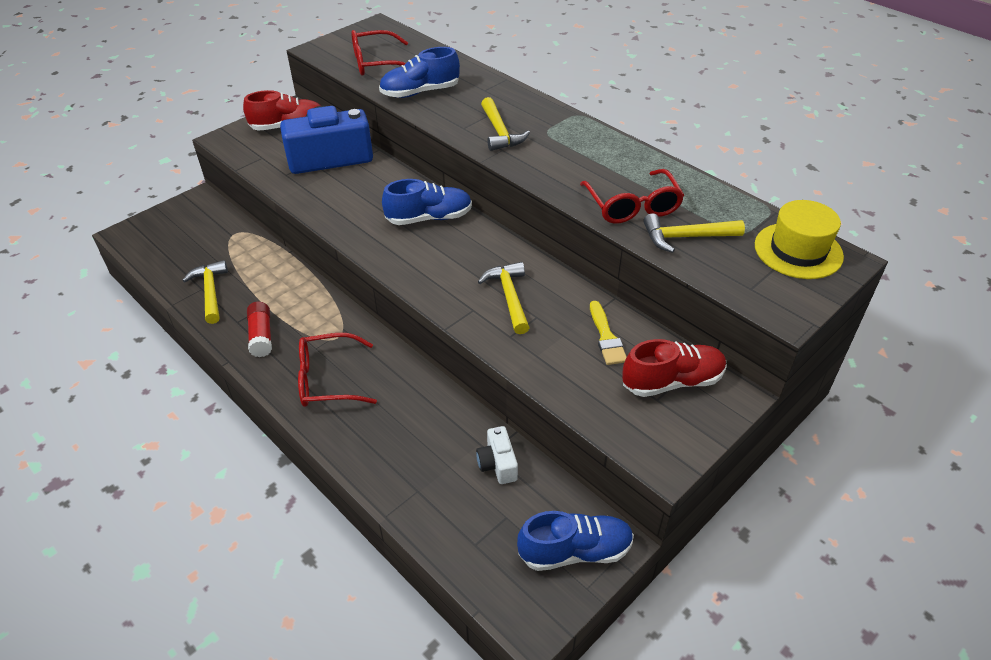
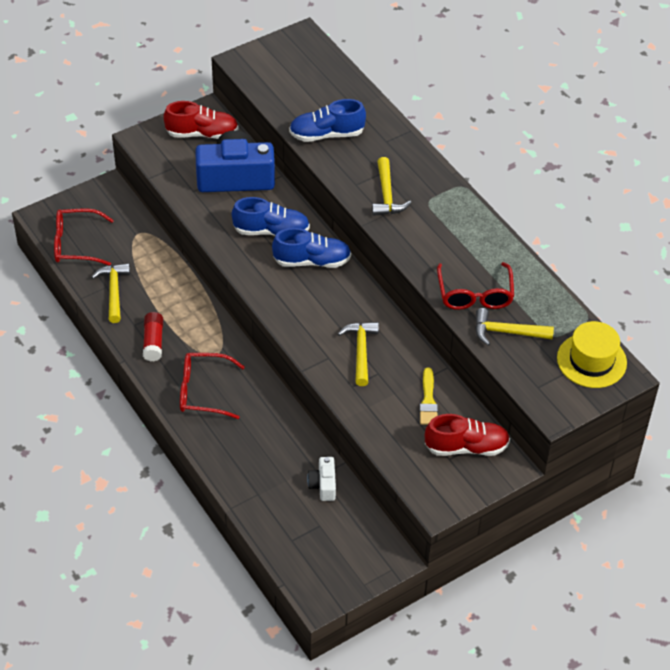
camera: 10 degrees right, 5 degrees up
red glasses [351,30,408,76] -> red glasses moved to [54,208,114,266]
blue shoe [517,511,634,571] -> blue shoe moved to [232,197,310,236]

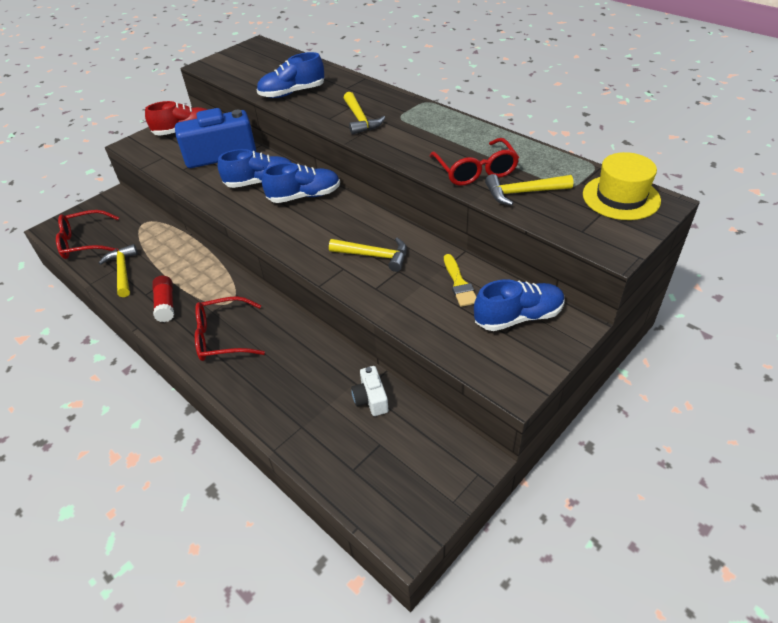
camera: 10 degrees left, 5 degrees down
yellow hammer [338,322,379,386] -> yellow hammer turned 120 degrees clockwise [329,237,407,272]
red shoe [425,414,510,456] -> blue shoe [474,279,565,331]

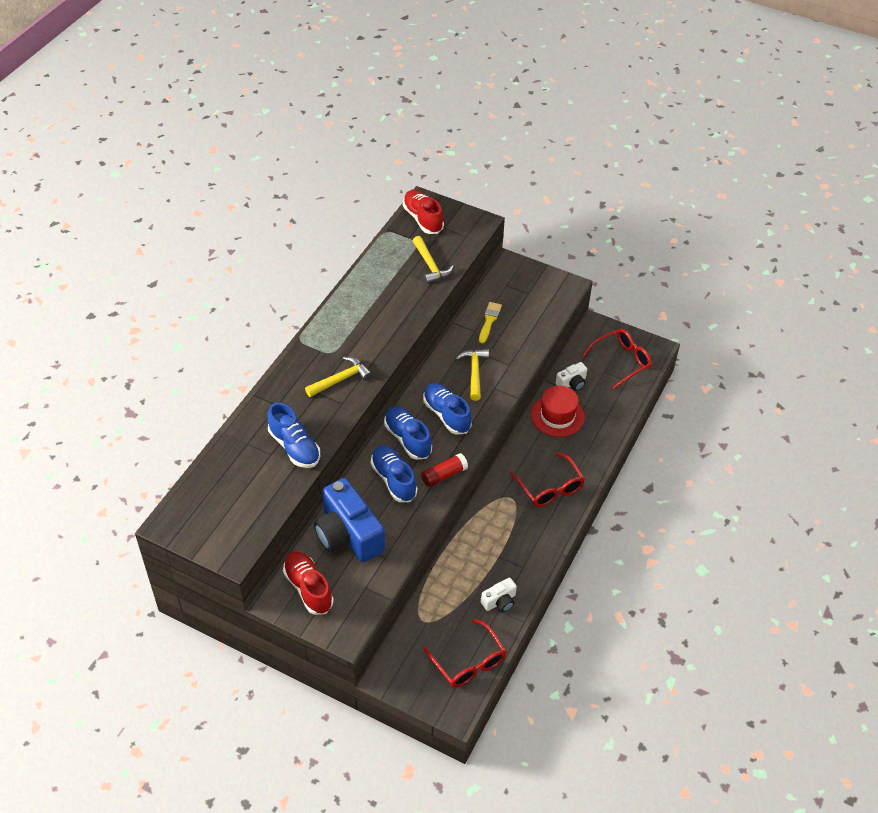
camera: 110 degrees left, 5 degrees up
yellow hammer [99,244,138,297] -> white camera [481,578,517,612]
red glue stick [152,276,174,322] -> red glue stick moved to [421,453,468,487]
red glasses [430,138,519,186] -> red glasses moved to [582,329,652,390]
yellow brush [444,254,476,307] -> yellow brush turned 45 degrees counterclockwise [479,302,502,343]
blue shoe [474,279,565,331] -> blue shoe moved to [423,383,472,435]
yellow hat [583,152,661,220] -> red shoe [403,189,444,234]
none -> red hat [531,386,585,437]

